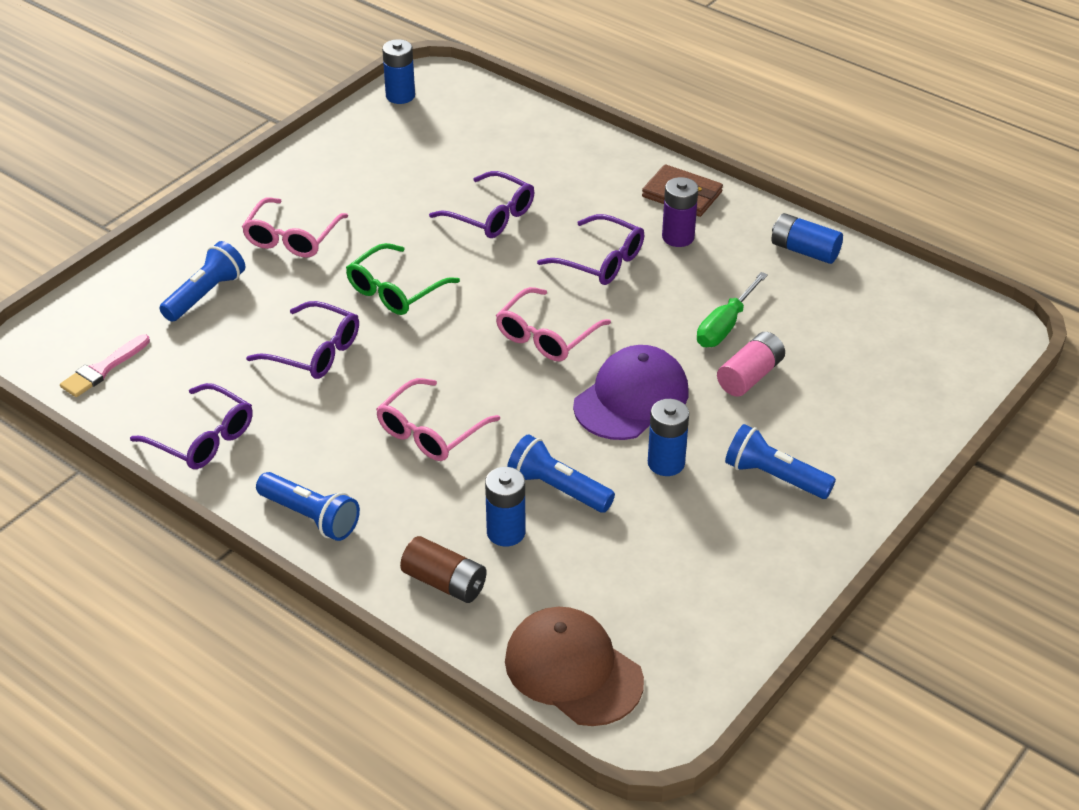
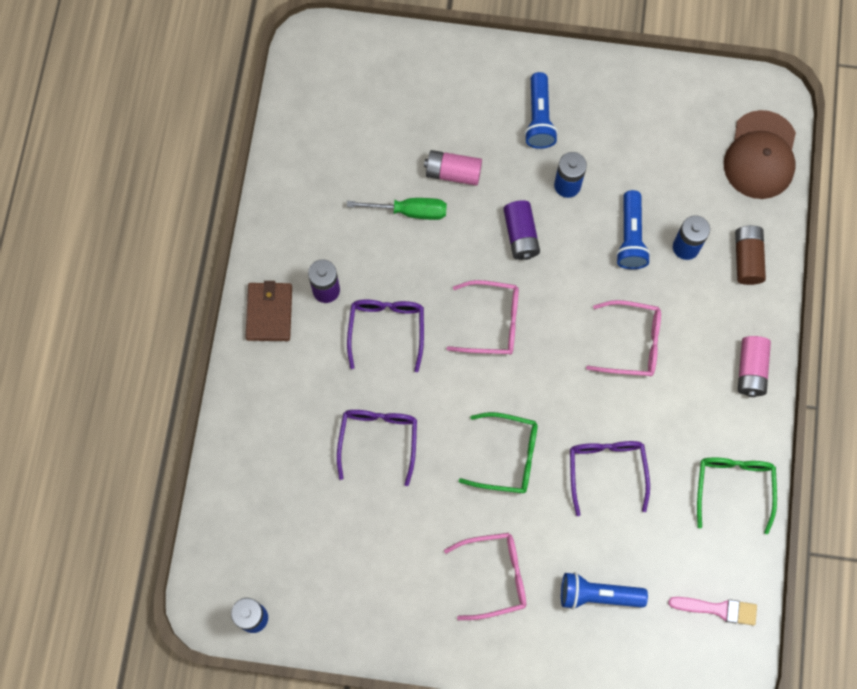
camera: 120 degrees left, 30 degrees up
purple glasses [130,383,253,469] -> green glasses [697,457,777,534]
blue flashlight [256,472,360,541] -> pink battery [738,336,771,397]
purple cap [573,345,688,440] -> purple battery [503,200,540,260]
blue battery [772,213,843,264] -> none

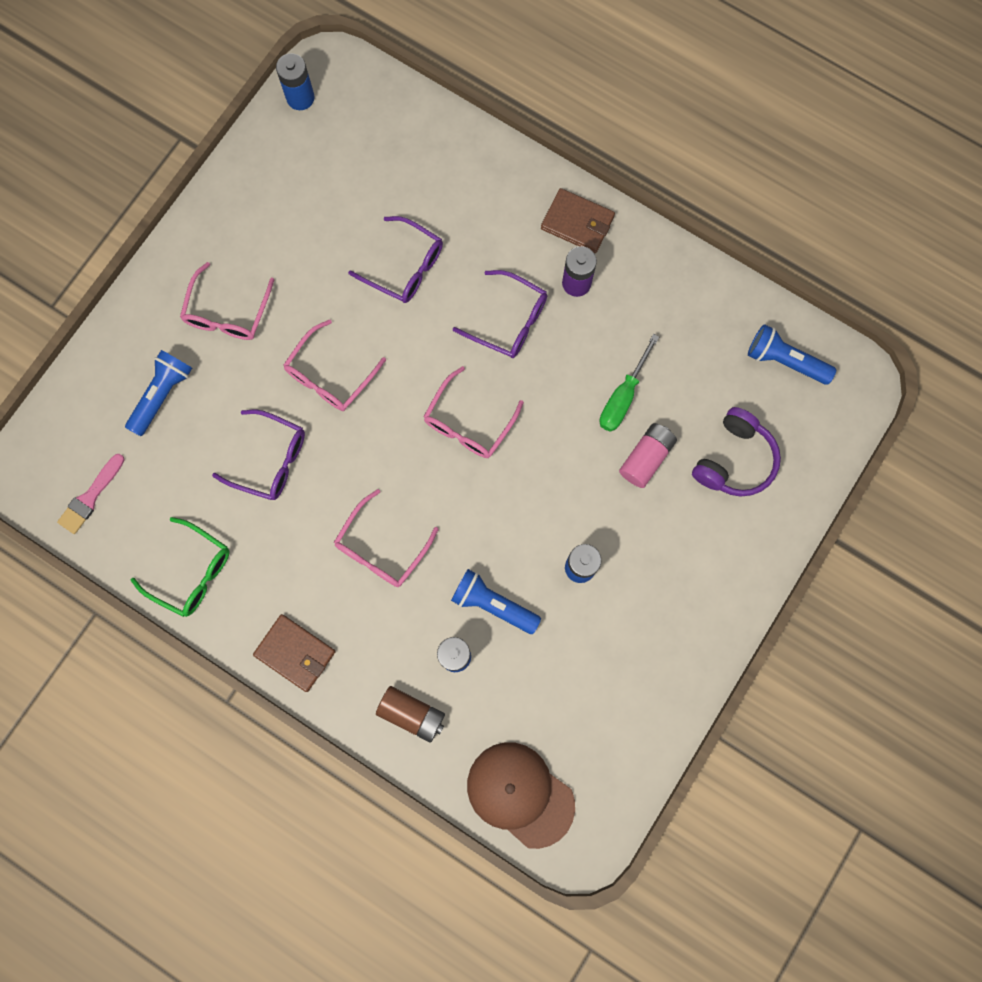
camera: 115 degrees right, 5 degrees up
green glasses [459,412,538,493] -> pink glasses [283,319,386,411]
purple battery [503,200,540,260] -> none
blue flashlight [524,72,558,149] -> blue flashlight moved to [748,324,836,385]
pink battery [738,336,771,397] -> brown wallet [253,614,336,692]
none -> purple headphones [692,407,781,497]

